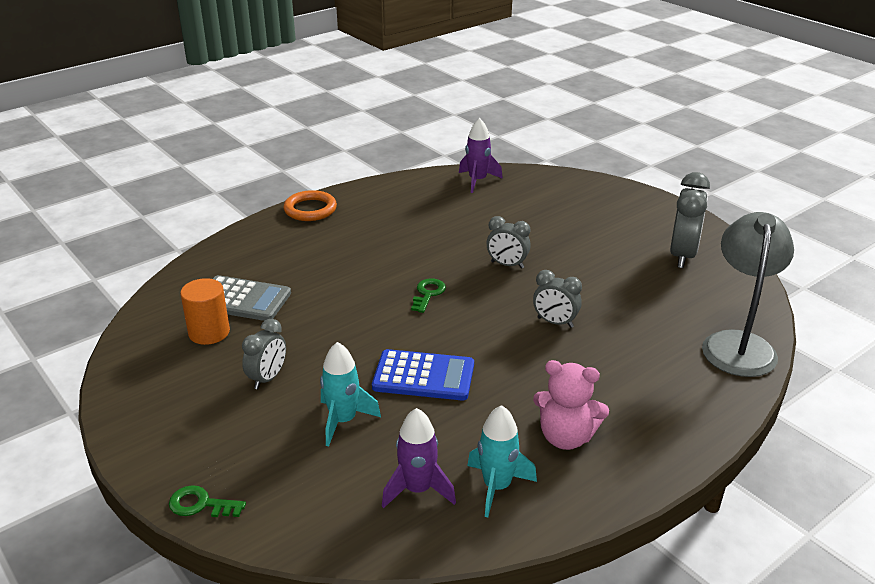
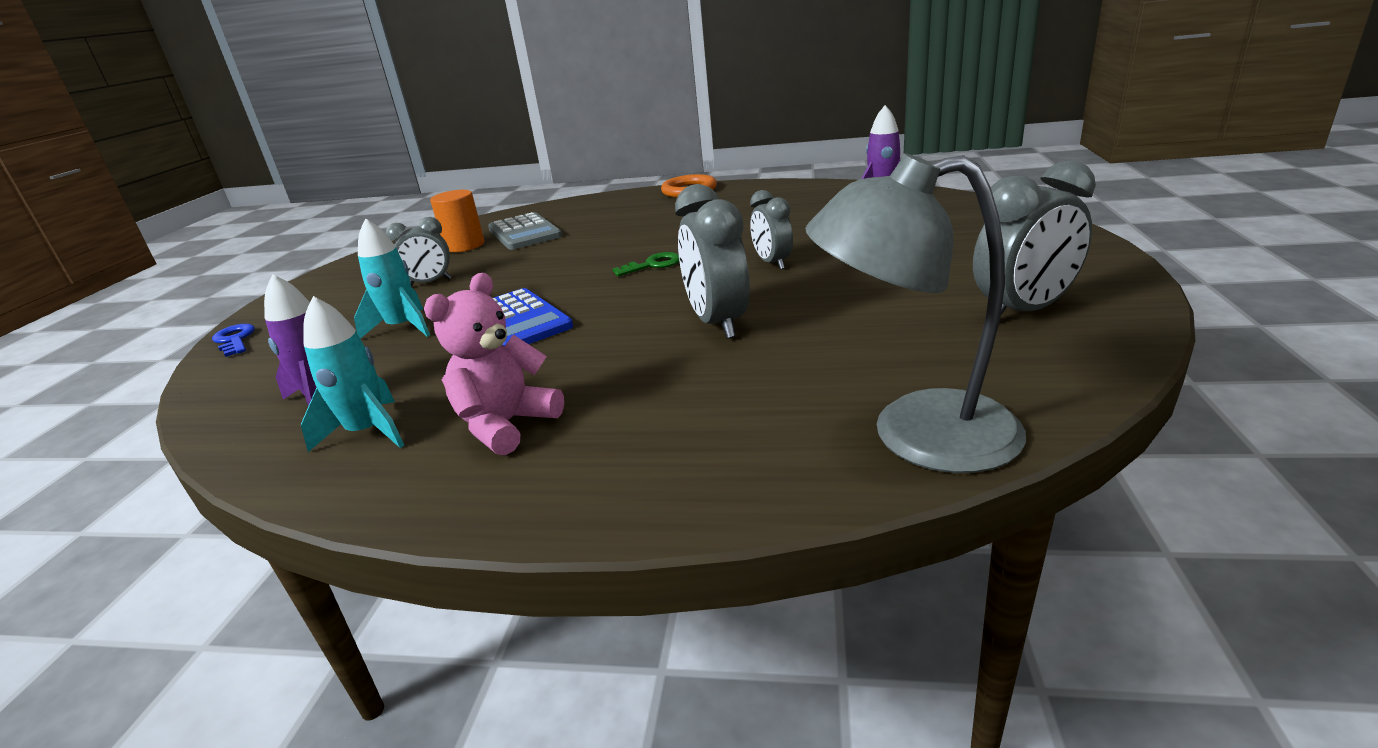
camera: 50 degrees right, 5 degrees down
green key [169,485,246,517] -> blue key [212,324,255,357]
grey clock [533,270,582,328] -> grey clock [675,184,750,339], size x1.60
pink teddy bear [533,360,609,450] -> pink teddy bear turned 60 degrees clockwise [424,273,564,455]
grey lamp [702,212,794,377] -> grey lamp turned 150 degrees counterclockwise [806,154,1026,473]

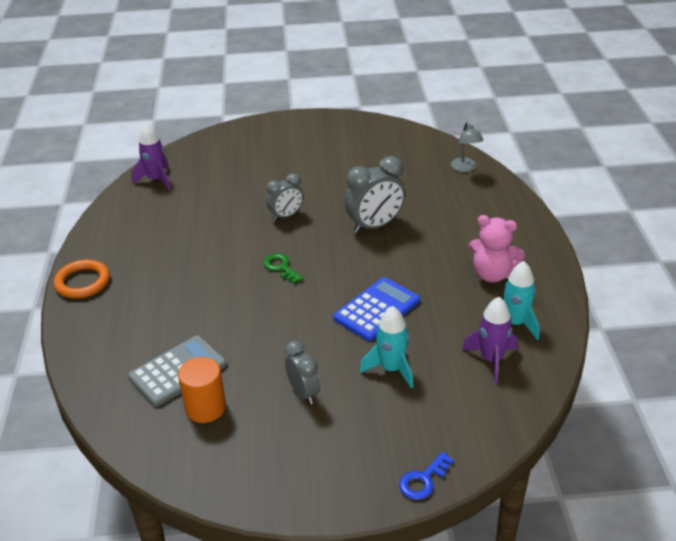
camera: 105 degrees left, 10 degrees up
grey lamp [806,154,1026,473] -> grey lamp [451,122,484,172], size x0.50
grey clock [973,160,1096,315] -> none

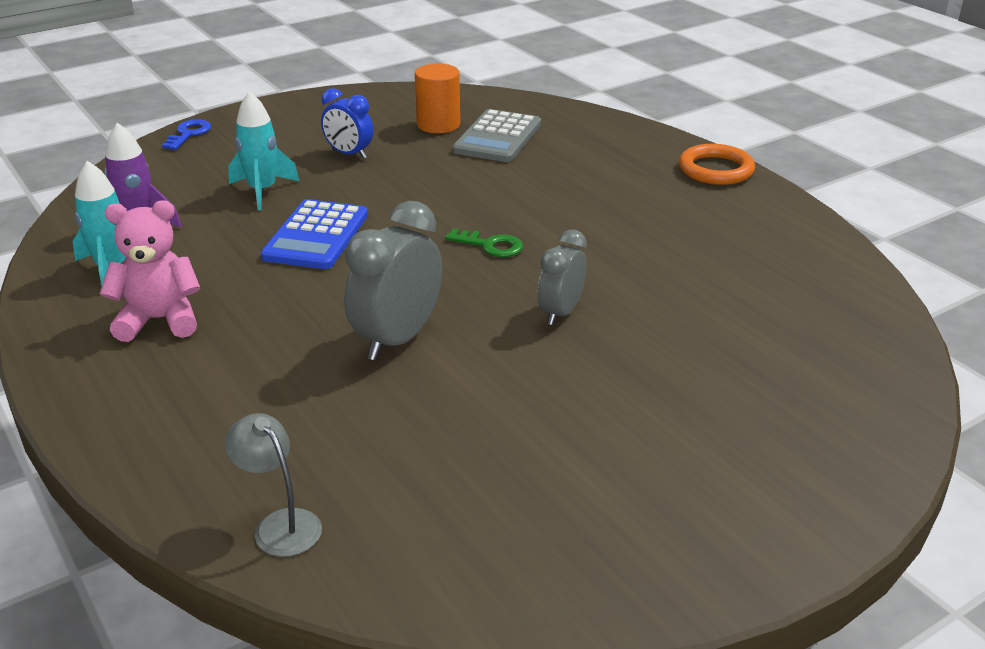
camera: 150 degrees right, 5 degrees down
purple rocket [132,124,171,190] -> none
grey clock [285,341,320,404] -> blue clock [321,88,373,159]

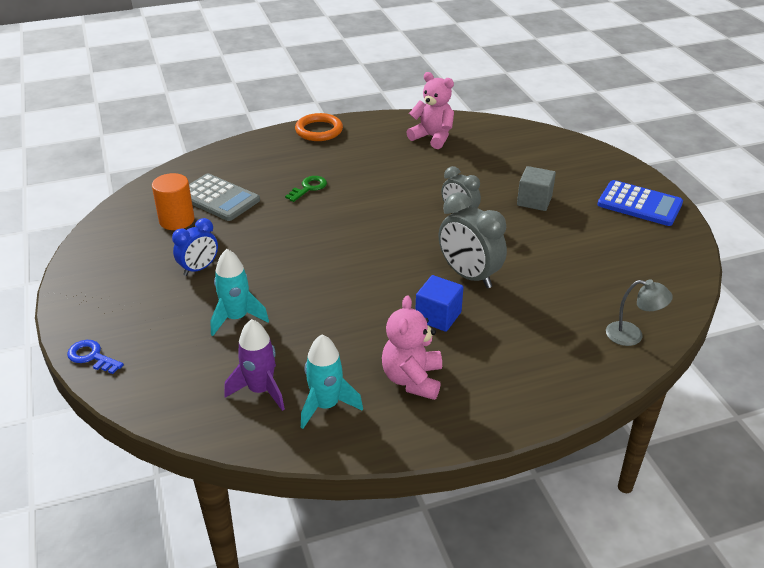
camera: 75 degrees left, 5 degrees up
grey lamp [225,413,322,557] -> grey lamp turned 135 degrees counterclockwise [606,280,673,346]
blue calculator [261,199,368,269] -> blue calculator moved to [597,180,683,226]
green key [445,229,523,257] -> green key moved to [285,176,327,202]
none -> pink teddy bear [406,72,454,149]
none -> blue cube [415,275,463,332]
none -> grey cube [517,166,556,211]

